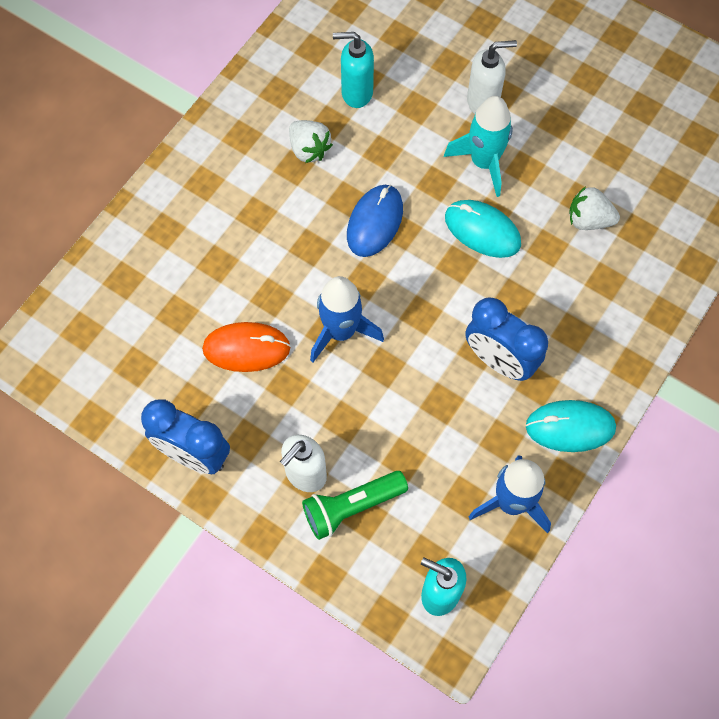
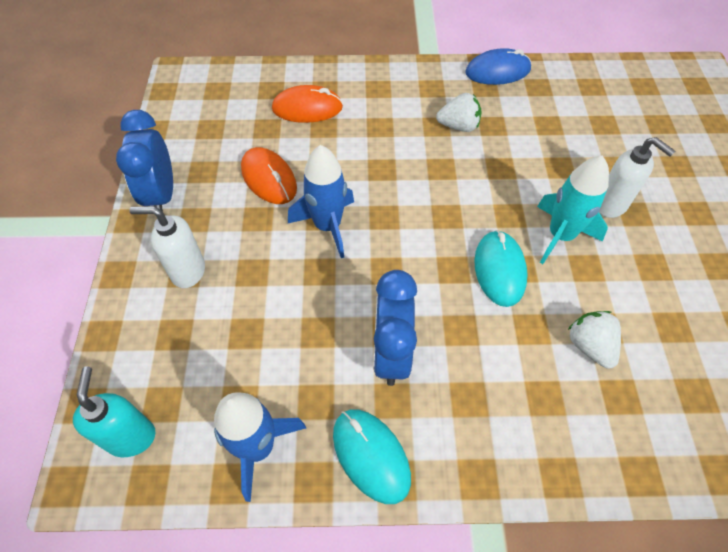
camera: 55 degrees right, 10 degrees down
white strawberry [289,120,333,163] -> white strawberry turned 105 degrees counterclockwise [436,93,482,132]
green flashlight [302,471,408,540] -> none
turquoise soap dispenser [333,32,374,108] -> none
blue mouse [347,185,403,257] -> blue mouse moved to [465,48,531,85]
none -> orange mouse [272,85,343,123]

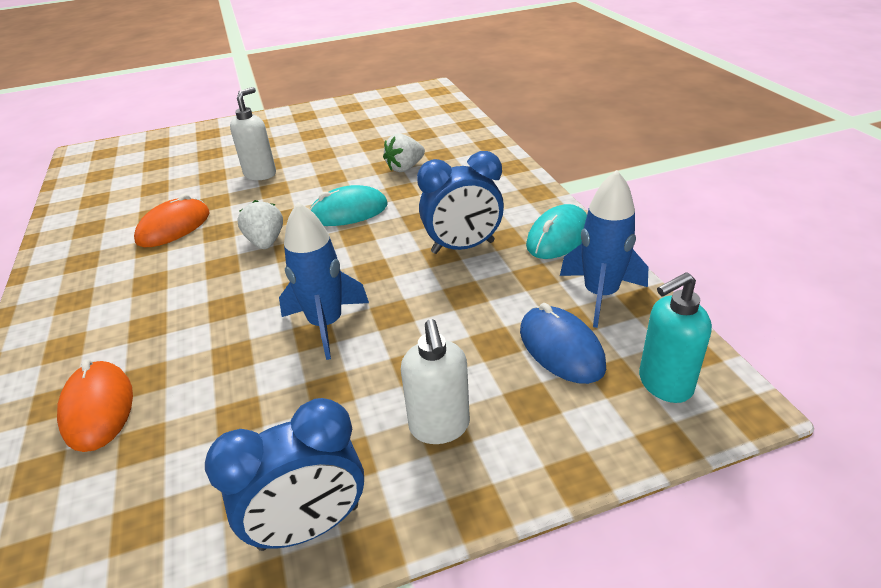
camera: 105 degrees left, 20 degrees down
orange mouse [241,147,297,204] -> orange mouse moved to [134,194,209,247]
white strawberry [436,93,482,132] -> white strawberry moved to [237,200,283,249]
blue mouse [465,48,531,85] -> blue mouse moved to [520,303,606,384]
turquoise rocket [537,155,609,264] -> none

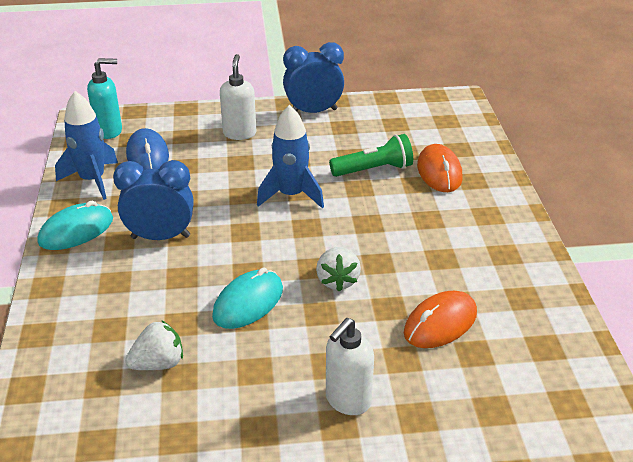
camera: 170 degrees left, 0 degrees up
turquoise mouse [310,185,388,226] -> turquoise mouse turned 45 degrees counterclockwise [212,267,283,329]
none -> green flashlight [329,134,413,177]

